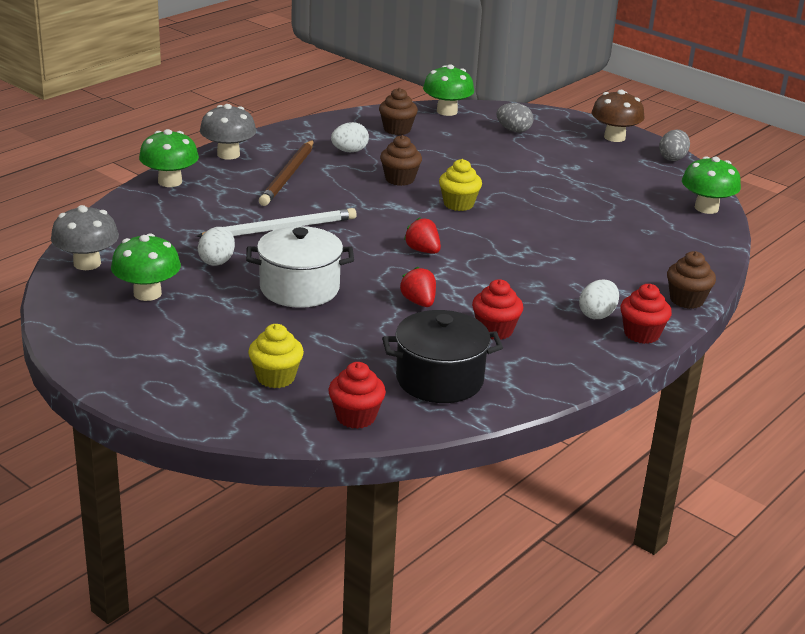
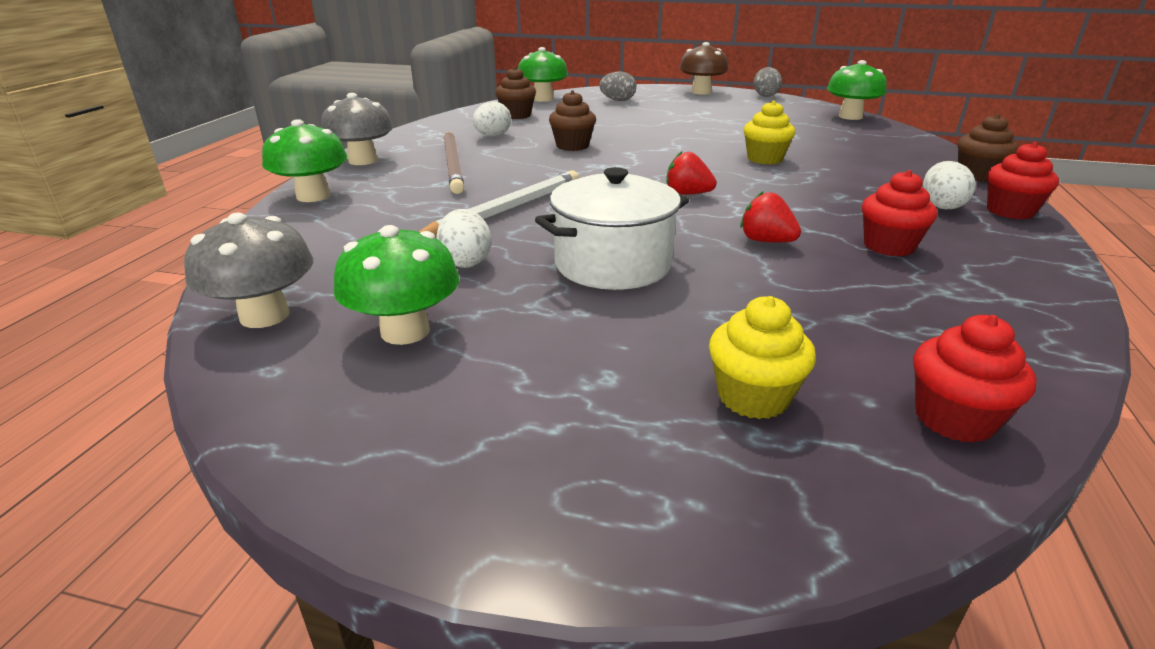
camera: 25 degrees left, 0 degrees up
black pot [382,310,503,403] -> none
yellow cupcake [439,159,482,211] -> yellow cupcake moved to [743,100,795,164]

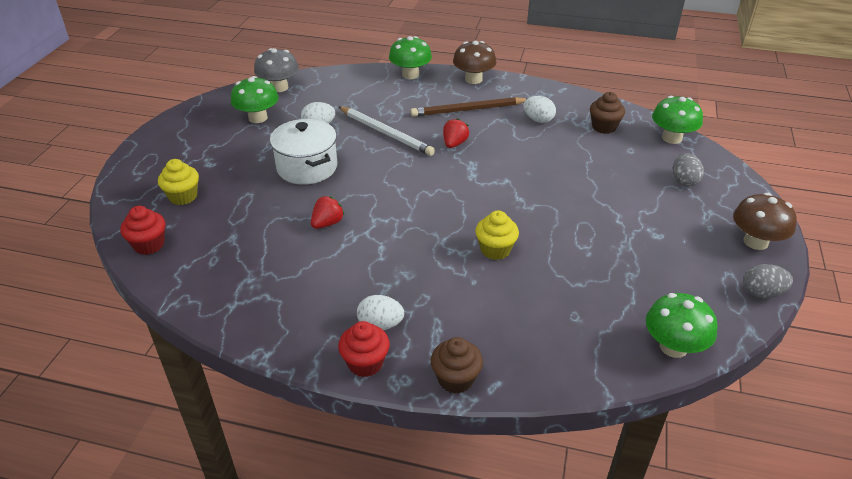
camera: 90 degrees right, 10 degrees up
grey mushroom [321,93,393,165] -> brown mushroom [453,41,496,84]
brown cupcake [549,90,596,151] -> none
red strawberry [666,151,717,195] -> red strawberry moved to [443,118,469,148]
red cupcake [862,170,937,257] -> none

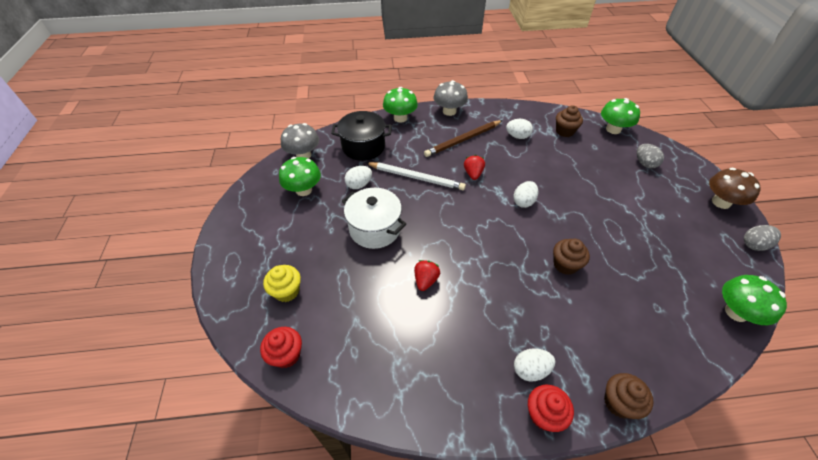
camera: 20 degrees left, 10 degrees up
brown mushroom [453,41,496,84] -> grey mushroom [434,80,468,116]
yellow cupcake [475,210,519,260] -> brown cupcake [553,239,590,275]
none -> black pot [331,111,392,161]
none -> white egg [513,181,539,208]

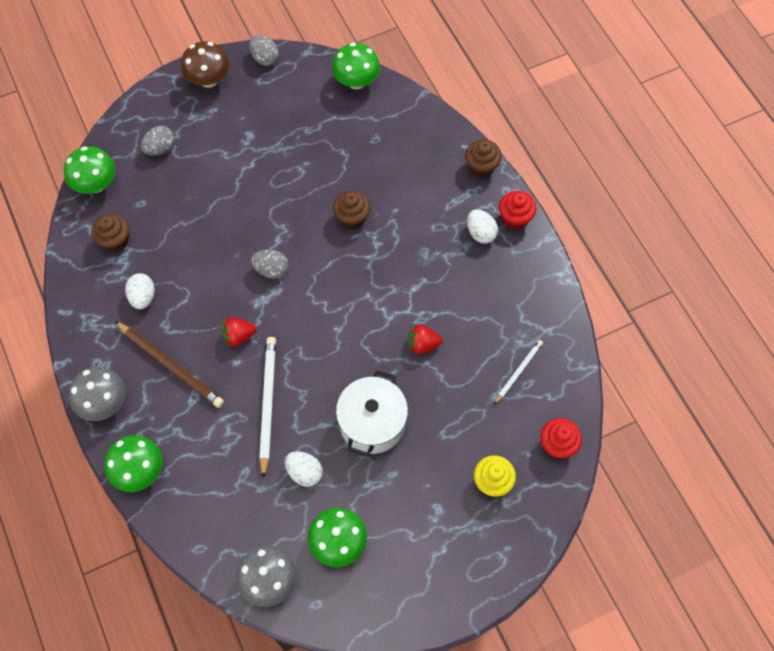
camera: 110 degrees left, 15 degrees up
black pot [331,111,392,161] -> none
white egg [513,181,539,208] -> grey egg [251,250,289,279]
none -> white pencil [494,340,543,404]

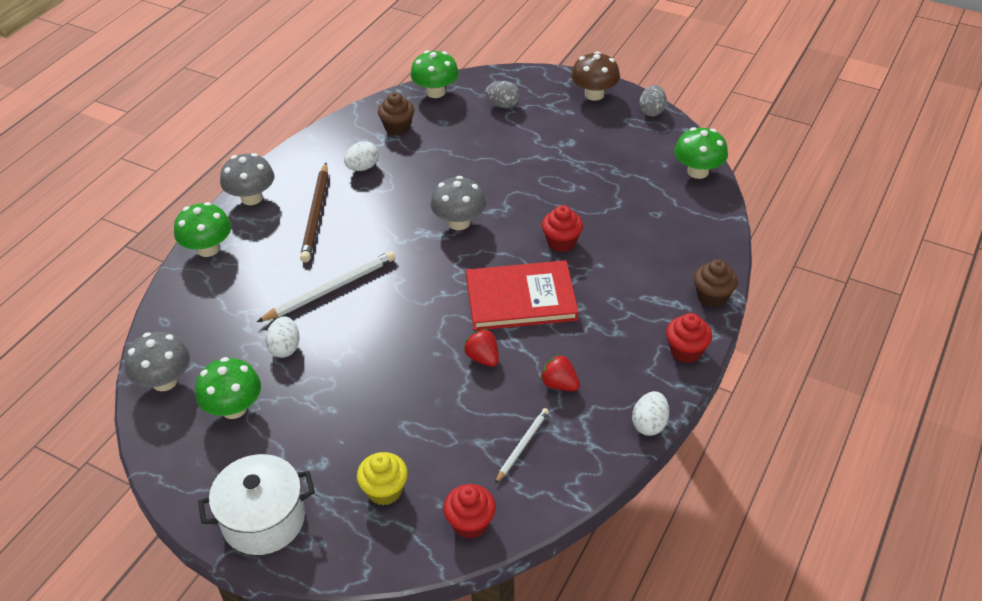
camera: 55 degrees right, 20 degrees down
red strawberry [222,317,256,347] -> red strawberry moved to [540,354,580,391]
grey egg [251,250,289,279] -> grey mushroom [431,176,486,230]
brown cupcake [333,190,371,229] -> red cupcake [542,205,583,252]
white pot [336,370,408,457] -> white pot moved to [198,454,315,555]
white egg [467,209,498,244] -> white egg moved to [632,391,669,436]
white pencil [494,340,543,404] -> white pencil turned 60 degrees counterclockwise [495,408,549,484]
none -> red book [466,260,579,331]

